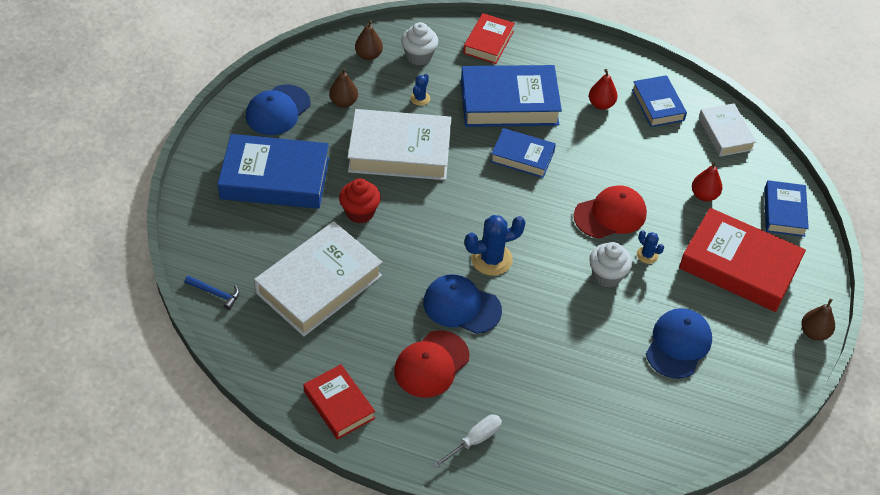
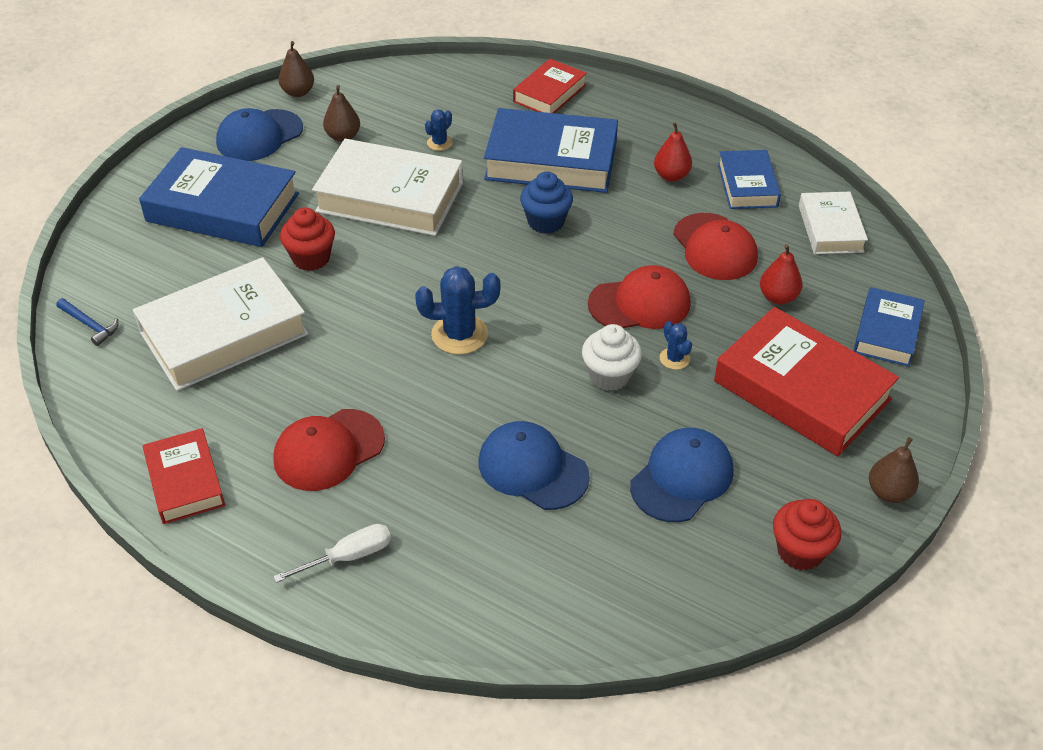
camera: 15 degrees right, 5 degrees down
brown pear [355,20,383,60] -> brown pear moved to [278,41,314,97]
white cupcake [401,22,438,65] -> none
blue cap [423,274,502,334] -> blue cap moved to [479,421,590,510]
blue book [490,128,556,178] -> blue cupcake [520,172,573,234]
none -> red cap [673,213,758,280]
none -> red cupcake [773,499,841,570]

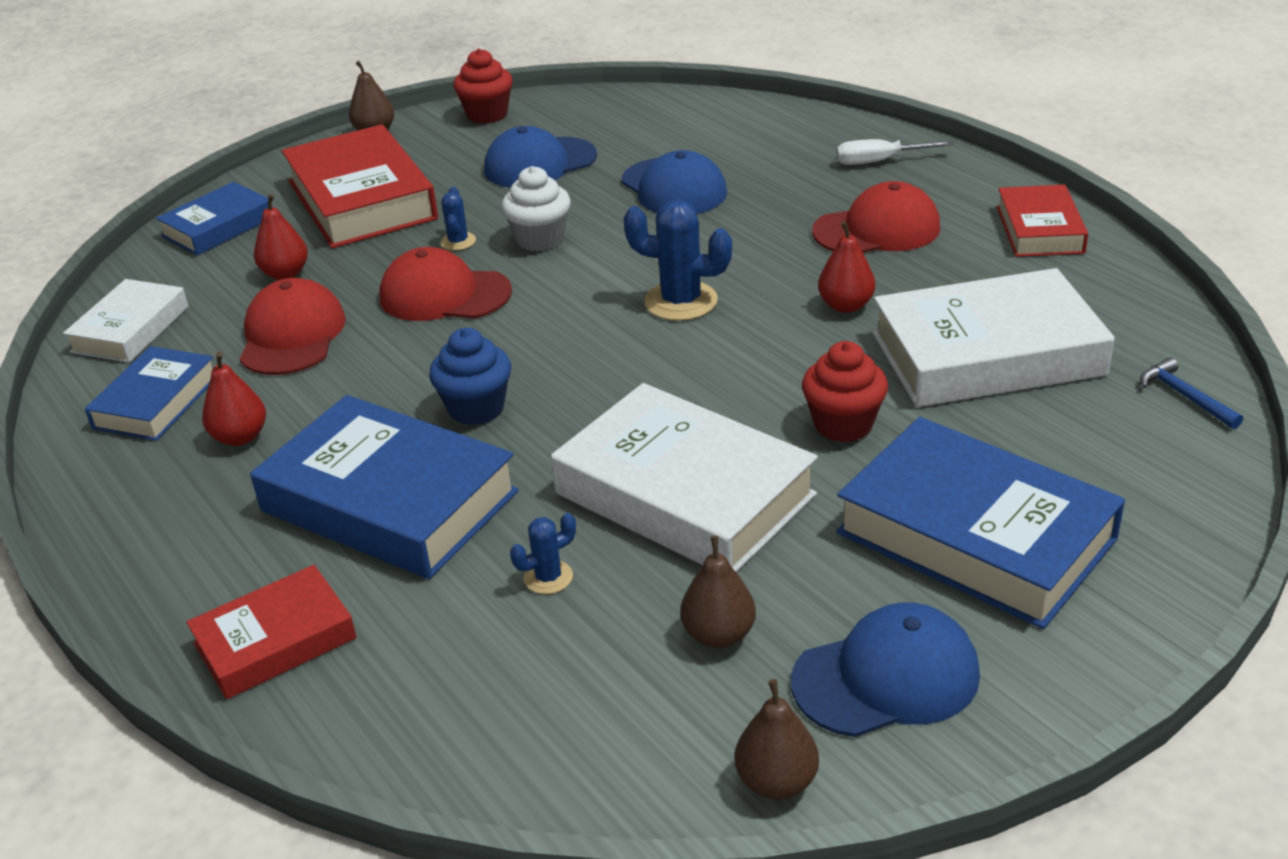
camera: 155 degrees left, 10 degrees down
none -> red pear [818,221,875,313]

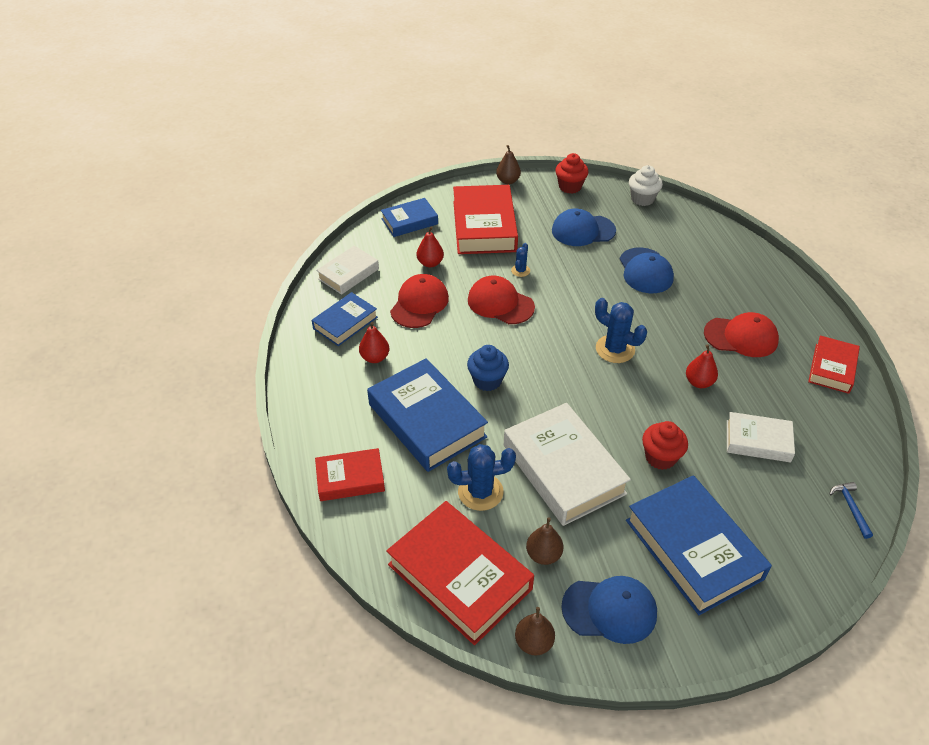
camera: 20 degrees right, 10 degrees up
white cupcake [502,166,571,251] -> white cupcake moved to [629,165,663,206]
blue cactus [510,513,576,594] -> blue cactus [447,444,516,511], size x1.89
white screwdriver [836,139,953,165] -> none
white book [872,268,1115,407] -> white book [727,412,795,462], size x0.57
none -> red book [386,501,534,645]

